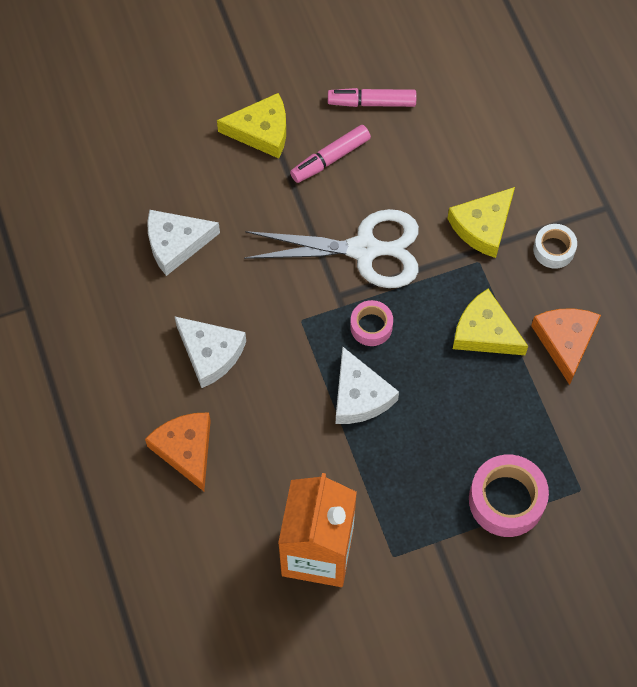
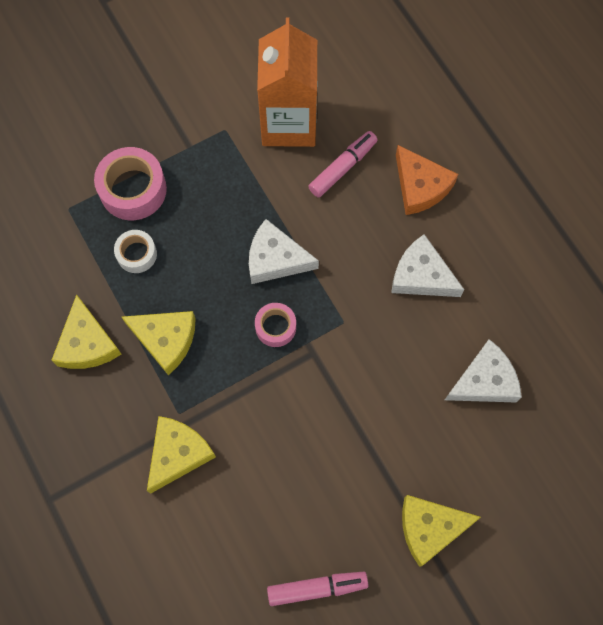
camera: 170 degrees right, 5 degrees up
white scissors [244,209,419,288] -> none
pink marker [290,125,371,183] -> pink marker moved to [308,131,378,197]
white cheese [336,347,399,424] -> white cheese turned 45 degrees counterclockwise [249,219,319,284]
orange cheese [531,308,601,385] -> yellow cheese [51,294,121,369]
white tape [533,224,577,269] -> white tape moved to [114,230,157,273]

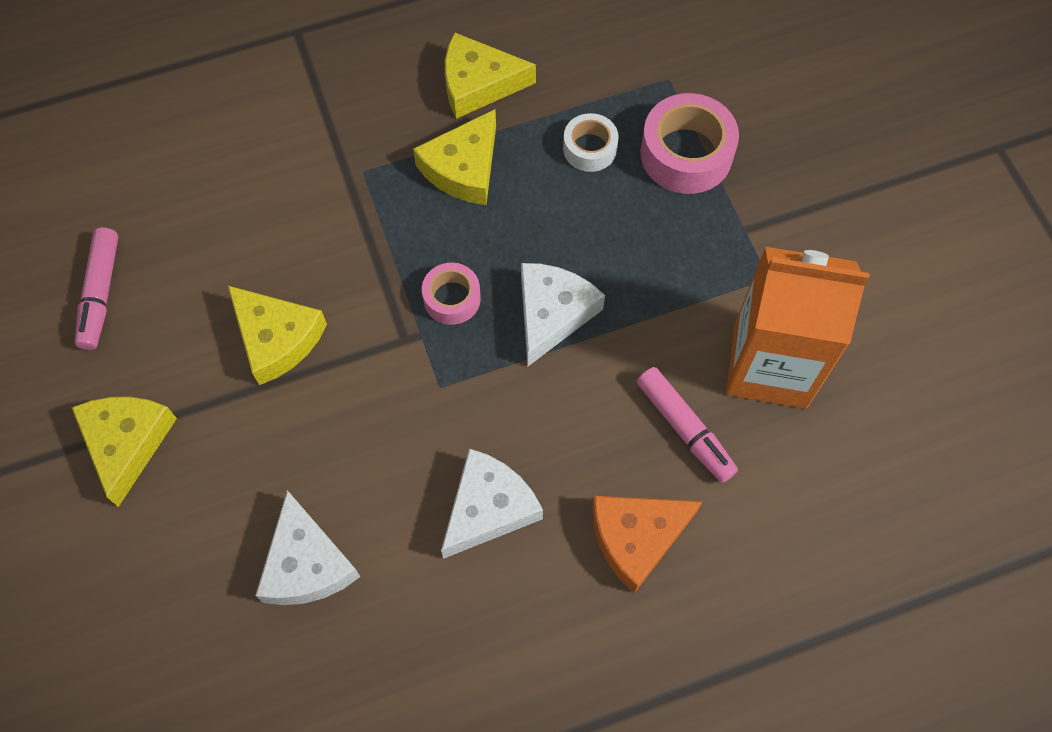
camera: 100 degrees right, 5 degrees down
yellow cheese [147,416,216,494] -> yellow cheese moved to [227,285,327,385]

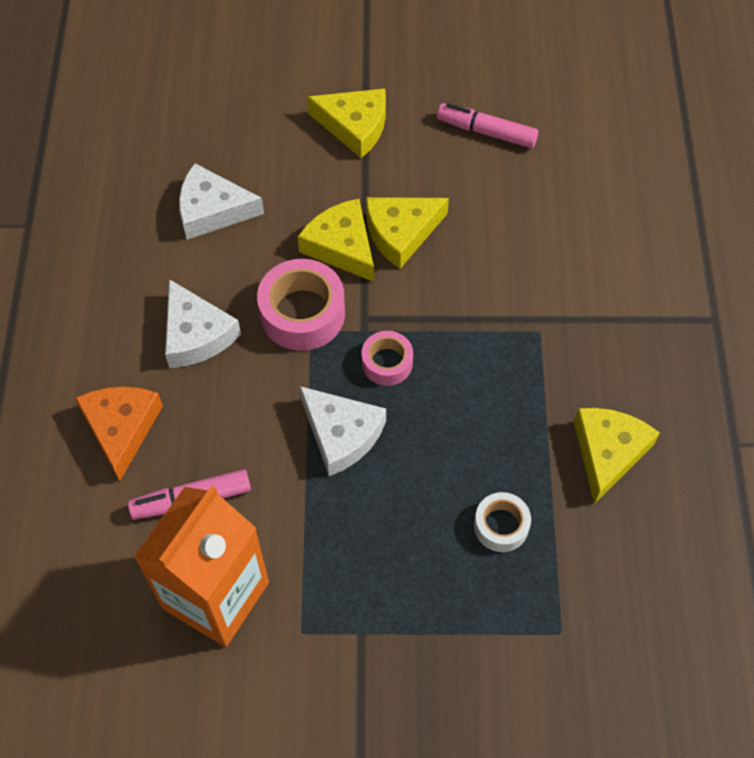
camera: 110 degrees right, 5 degrees down
yellow cheese [413,109,496,205] -> yellow cheese moved to [298,199,374,282]
pink tape [640,93,739,194] -> pink tape moved to [257,259,345,351]

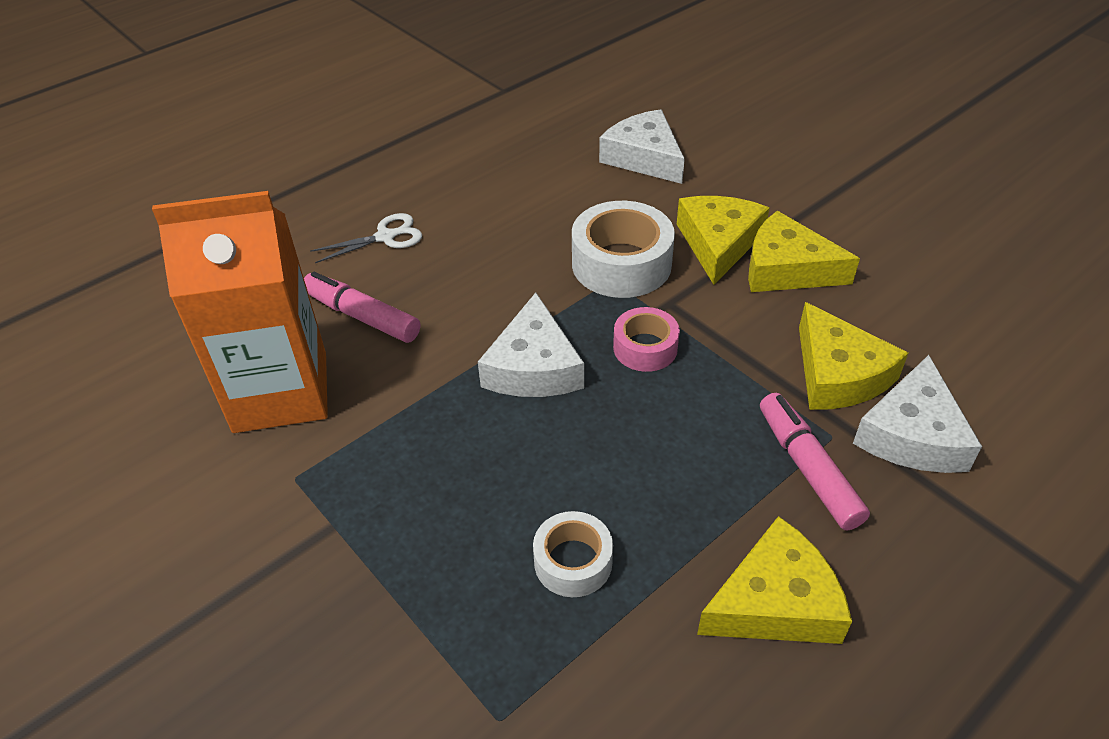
camera: 50 degrees right, 15 degrees down
orange cheese [75,386,163,481] -> white scissors [310,213,422,263]
white cheese [165,279,241,368] -> white cheese moved to [853,355,982,473]
pink tape [257,259,345,351] -> white tape [572,201,675,298]
yellow cheese [307,89,386,158] -> yellow cheese moved to [799,302,908,410]
pink marker [437,103,539,148] -> pink marker moved to [760,393,870,530]

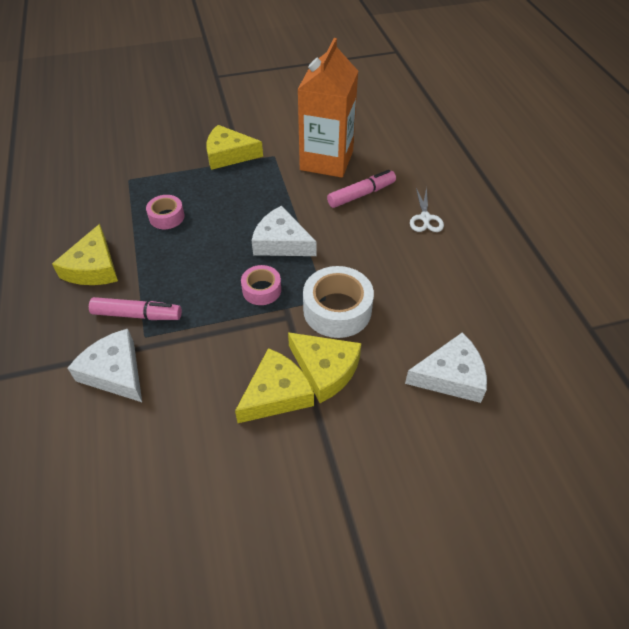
camera: 115 degrees right, 5 degrees up
white tape [533,511,613,597] -> pink tape [146,195,184,229]
yellow cheese [799,302,908,410] -> yellow cheese moved to [207,125,263,170]

